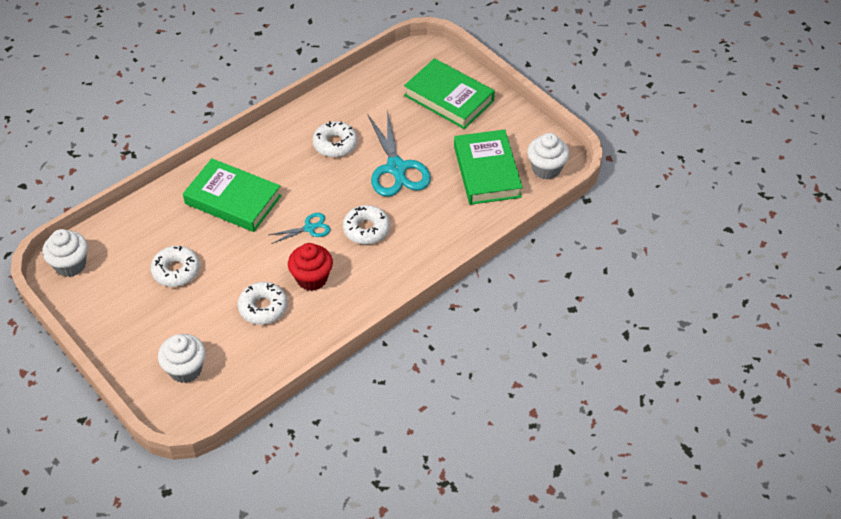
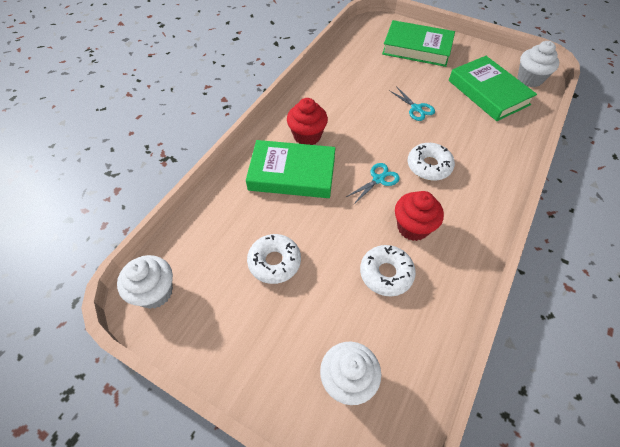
camera: 20 degrees left, 5 degrees up
white donut [313,121,357,157] -> none
turquoise scissors [367,109,431,197] -> turquoise scissors [389,86,435,121], size x0.51
none -> red cupcake [287,98,328,145]

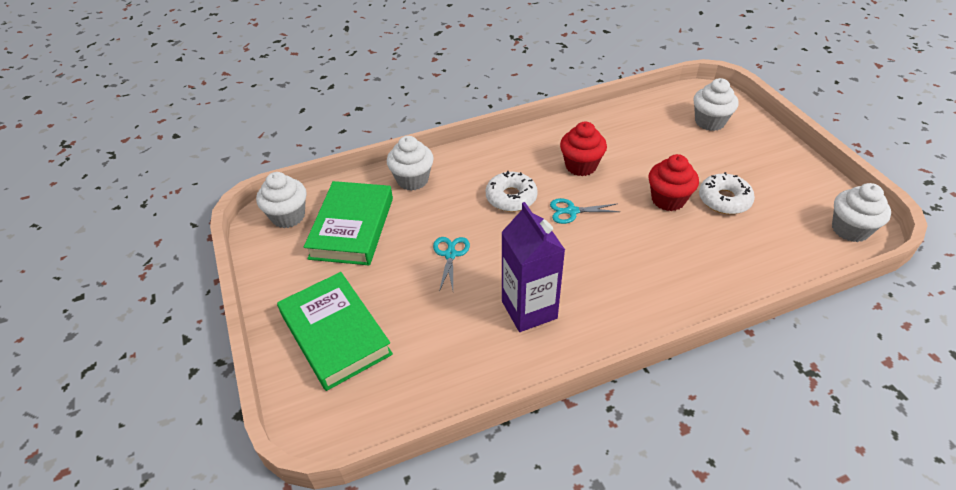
camera: 140 degrees left, 10 degrees down
green book [246,140,335,198] -> none
red cupcake [287,98,328,145] -> red cupcake moved to [649,154,699,211]
white donut [360,245,416,297] -> none
none -> white cupcake [387,136,434,191]
none -> purple carton [501,202,565,332]

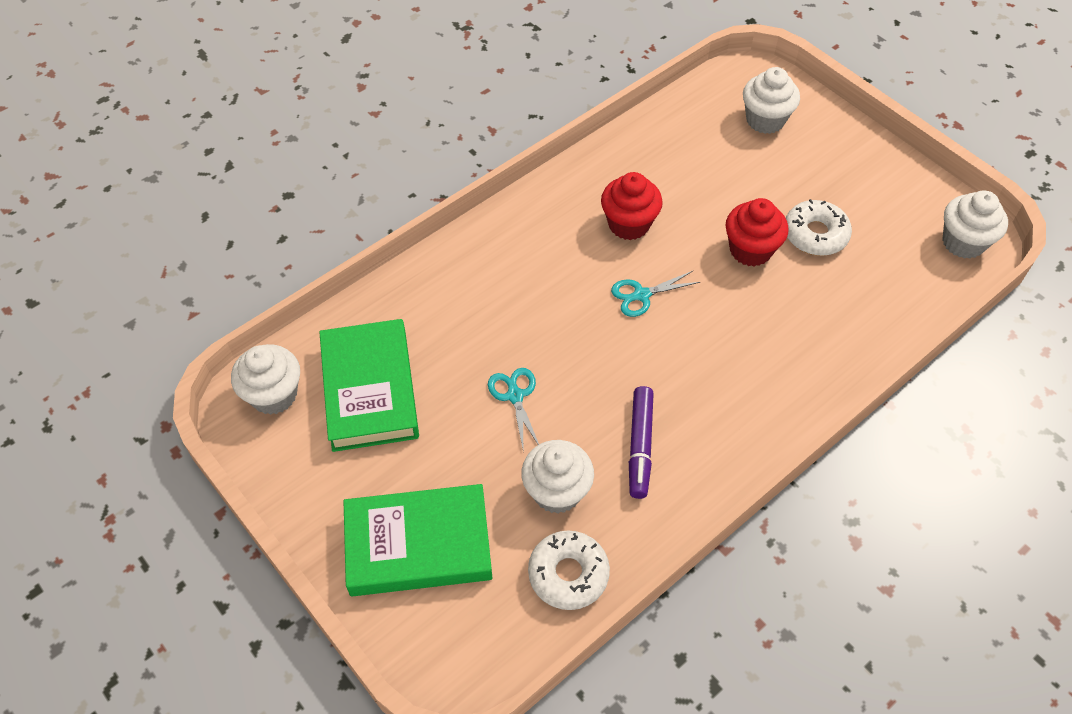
camera: 20 degrees left, 10 degrees up
green book [277,272,393,391] -> green book turned 45 degrees counterclockwise [343,484,492,597]
white cupcake [387,136,434,191] -> white cupcake moved to [521,440,594,514]
white donut [486,171,538,212] -> white donut moved to [528,530,610,610]
purple carton [501,202,565,332] -> purple marker [629,386,654,499]

